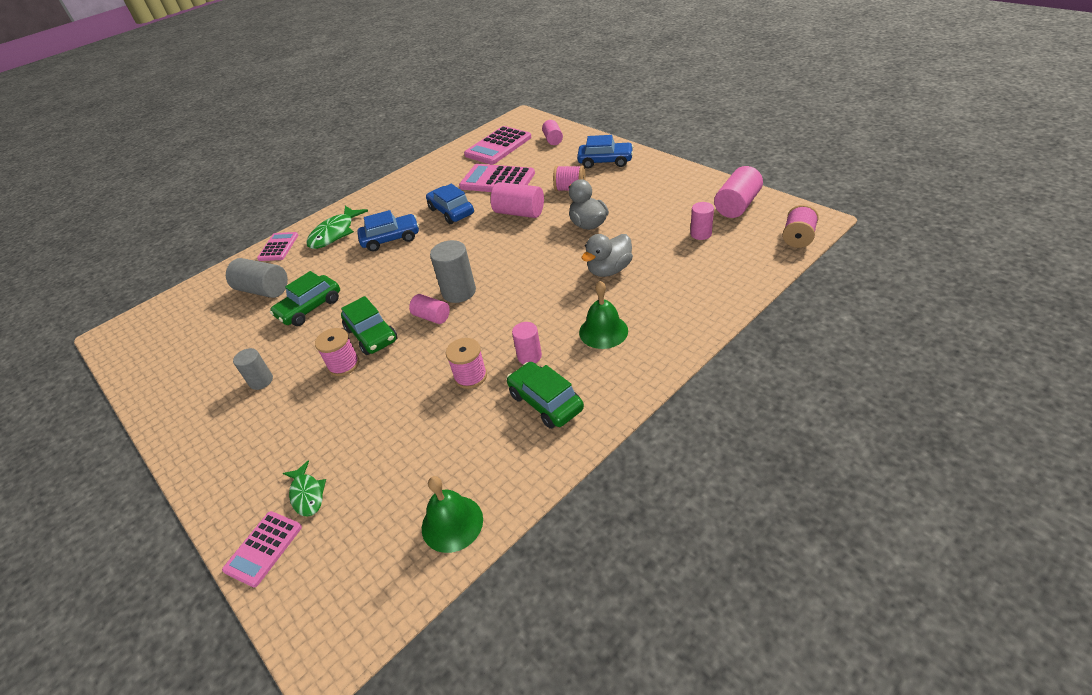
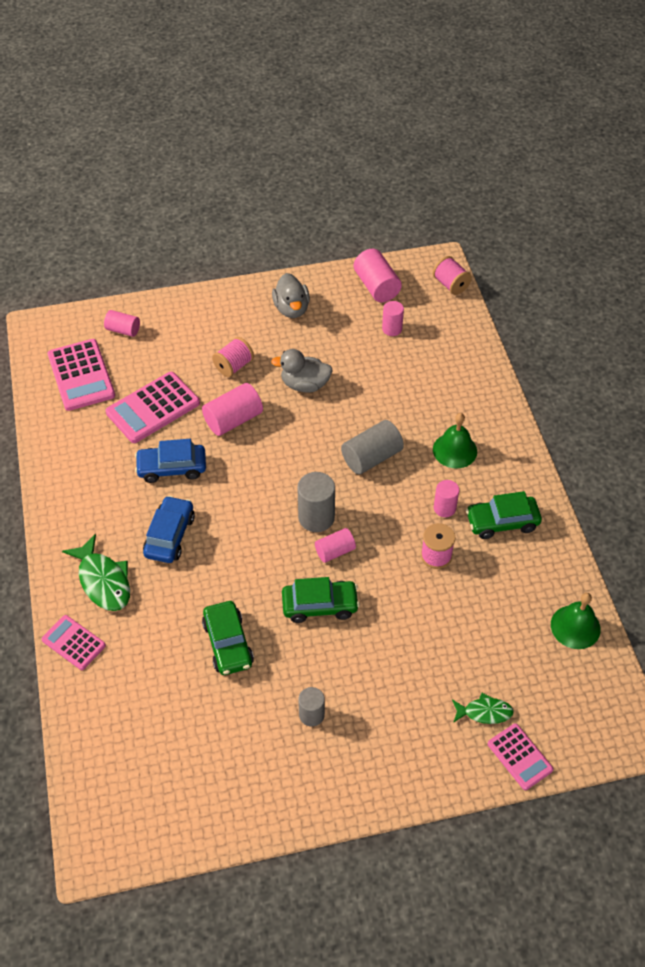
camera: 65 degrees left, 10 degrees up
grey cylinder [226,258,288,298] -> grey cylinder moved to [341,420,404,475]
pink spool [315,328,359,376] -> none
blue car [577,135,634,169] -> none
grey duck [581,234,633,277] -> grey duck moved to [272,273,310,318]

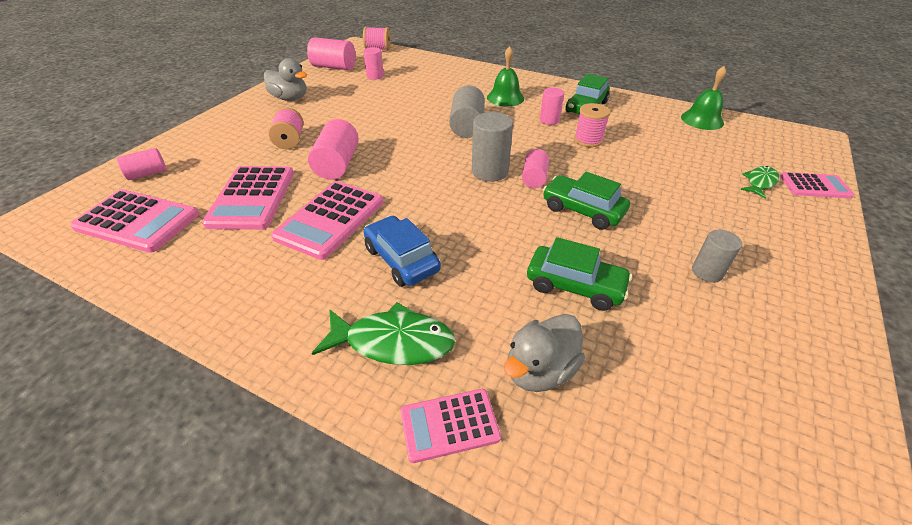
camera: 50 degrees left, 10 degrees down
blue car [135,439,206,483] -> pink calculator [271,181,383,260]
grey duck [271,349,333,393] -> grey duck moved to [504,314,585,392]
green car [282,577,360,623] -> green car turned 90 degrees counterclockwise [543,172,630,230]

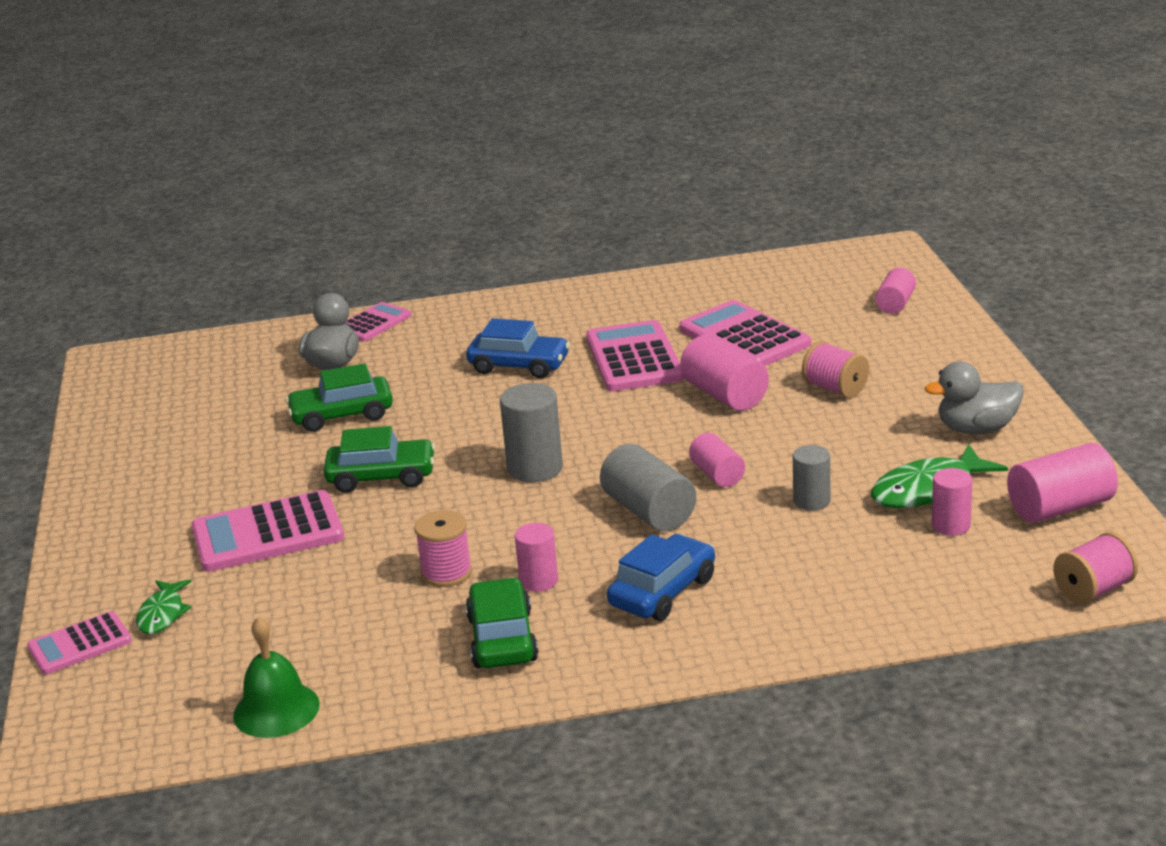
camera: 145 degrees right, 15 degrees down
pink calculator [70,189,199,253] -> pink calculator moved to [191,490,344,572]
green fish [312,302,455,365] -> green fish moved to [871,444,1008,508]
green bell [487,46,524,106] -> blue car [607,534,715,621]
pink cylinder [522,149,549,188] -> pink cylinder moved to [689,433,745,487]
grey cylinder [692,230,742,283] -> grey cylinder moved to [793,445,830,511]

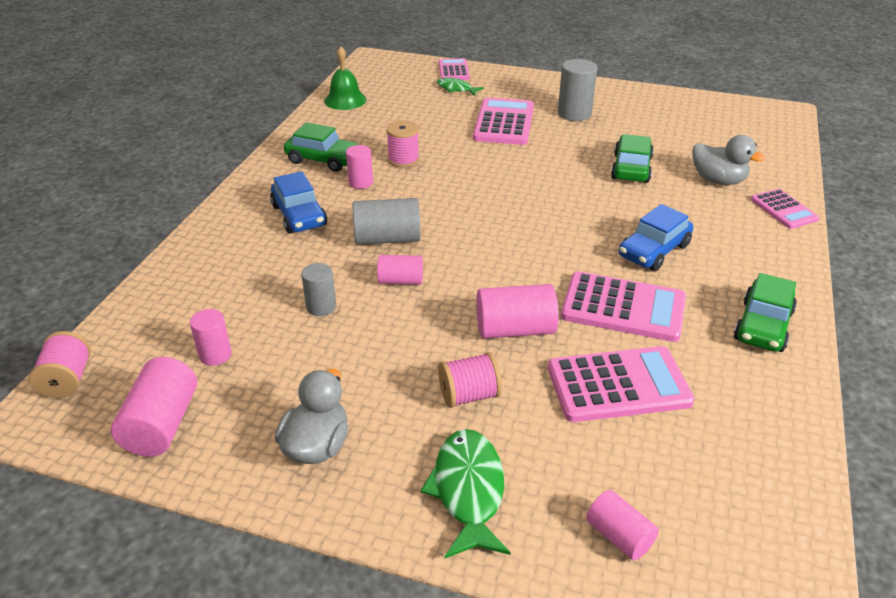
camera: 115 degrees right, 10 degrees up
green car [323,426,435,493] -> green car moved to [734,273,797,352]
grey cylinder [500,383,563,482] -> grey cylinder moved to [558,59,597,121]
green fish [871,444,1008,508] -> green fish moved to [421,429,511,558]

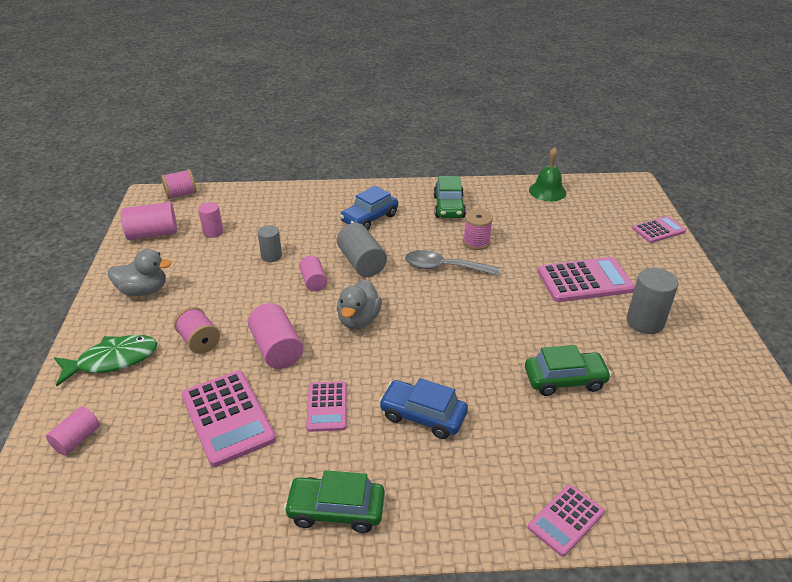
camera: 70 degrees right, 0 degrees up
pink cylinder [346,145,373,189] -> none
green fish [437,77,484,96] -> none
pink calculator [561,271,686,342] -> pink calculator [306,381,347,432], size x0.60
grey duck [692,135,765,185] -> grey duck moved to [337,279,382,329]
none -> grey spoon [405,250,499,276]

